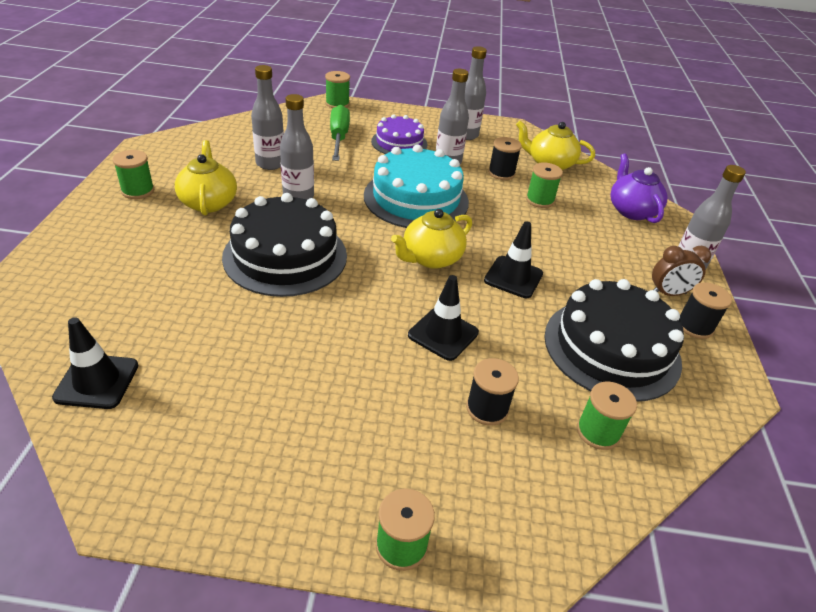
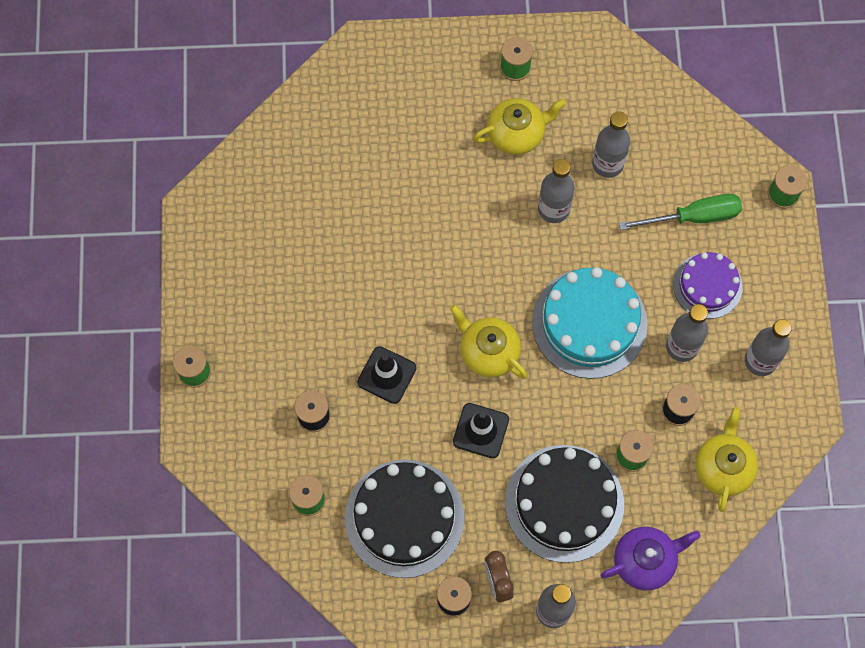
camera: 85 degrees right, 30 degrees up
black traffic cone [52,317,138,409] -> none
black cake [222,193,347,297] -> black cake moved to [505,445,624,563]

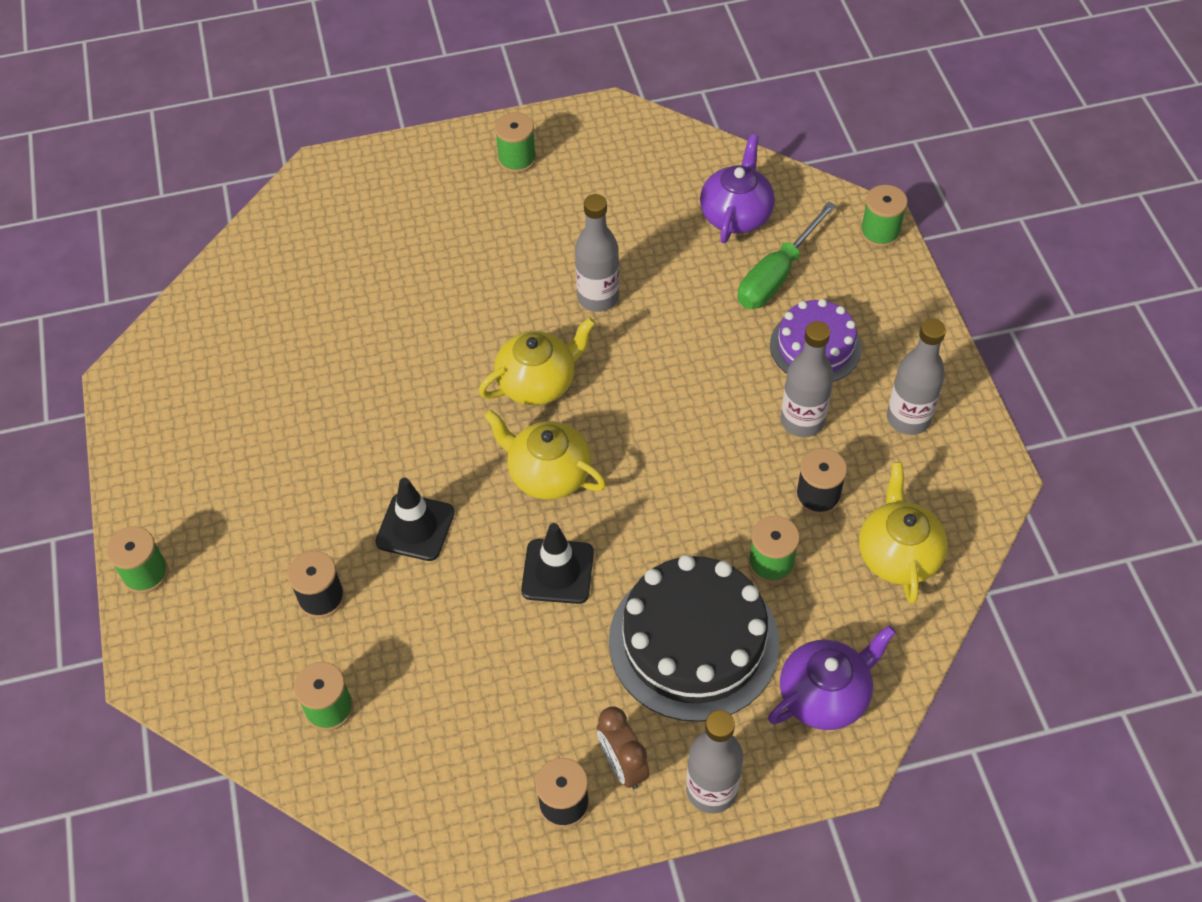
camera: 10 degrees left, 15 degrees down
black cake [345,459,465,578] -> none
yellow teapot [473,98,566,155] -> yellow teapot moved to [479,317,596,405]
turquoise cake [532,267,648,379] -> none
grey bottle [592,111,630,178] -> none
green screwdriver [619,194,742,230] -> green screwdriver turned 150 degrees clockwise [738,201,837,309]
none -> purple teapot [700,134,775,243]

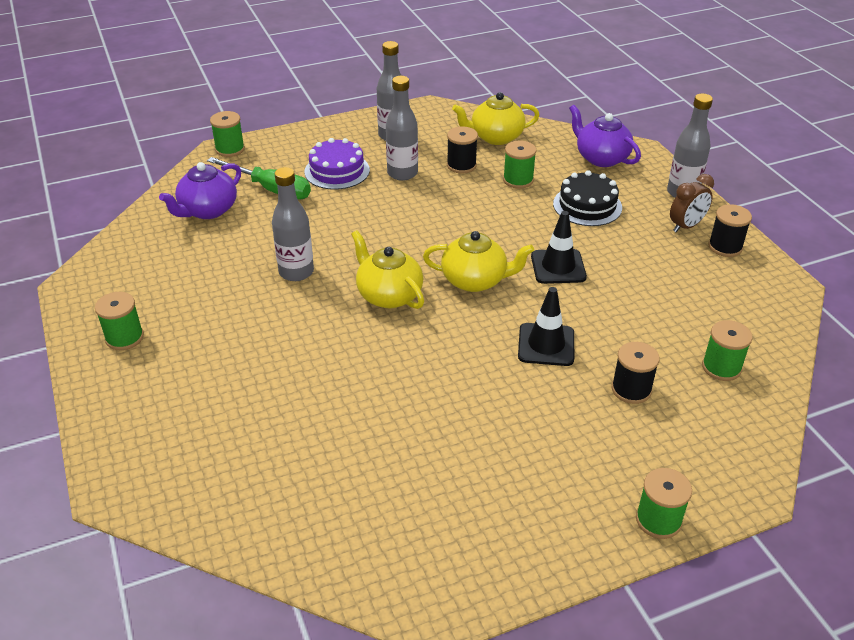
camera: 100 degrees left, 15 degrees down
yellow teapot [484,410,606,500] -> yellow teapot turned 105 degrees counterclockwise [423,231,534,292]
black cake [609,555,779,722] -> black cake [553,170,622,226], size x0.61
purple teapot [700,134,775,243] -> purple teapot turned 60 degrees counterclockwise [159,162,241,219]

